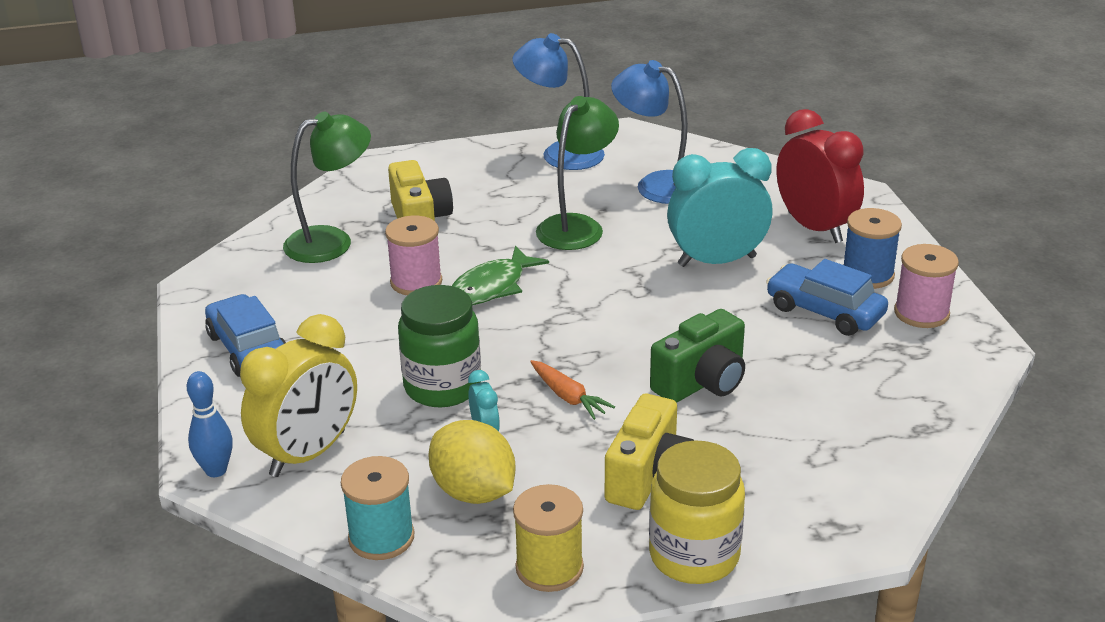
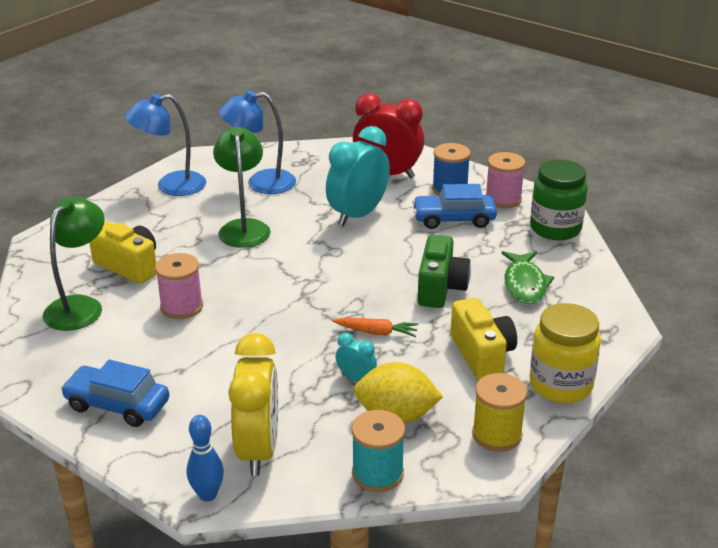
camera: 40 degrees left, 0 degrees up
green jar [398,285,481,407] -> green jar moved to [530,160,588,240]
green fish [452,246,549,305] -> green fish moved to [501,251,554,304]

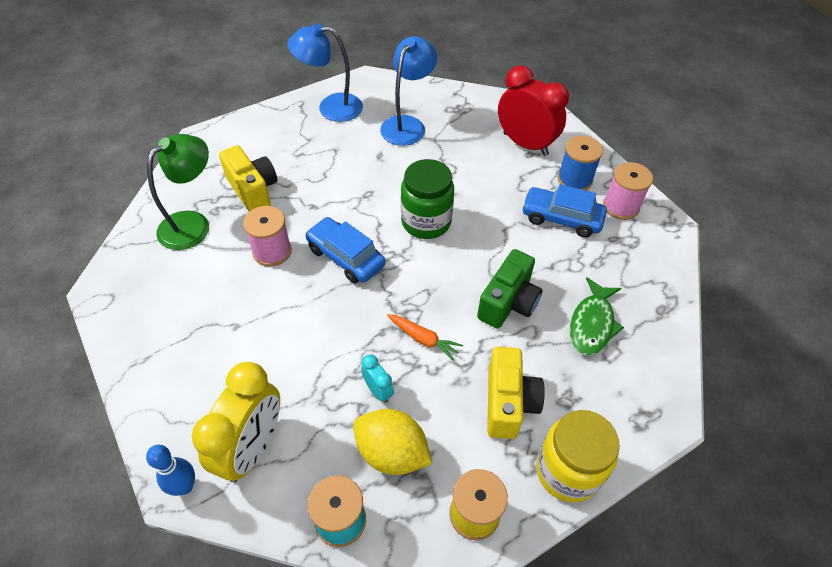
camera: 20 degrees right, 20 degrees up
blue car [61,359,169,427] -> blue car moved to [305,217,385,283]
green lamp [213,127,271,248] -> none
blue lamp [219,90,296,194] -> blue lamp turned 105 degrees clockwise [380,36,437,146]
turquoise clock [326,126,390,226] -> none
green jar [530,160,588,240] -> green jar moved to [401,159,454,239]

